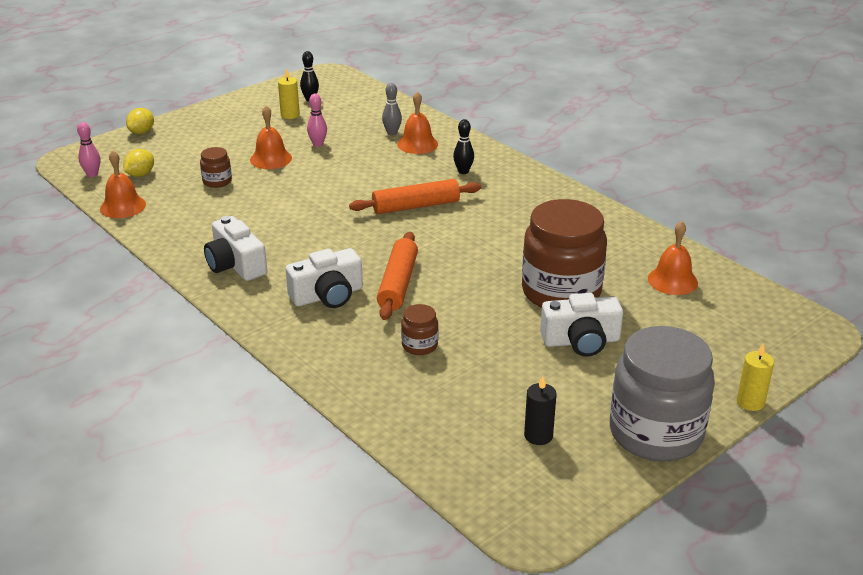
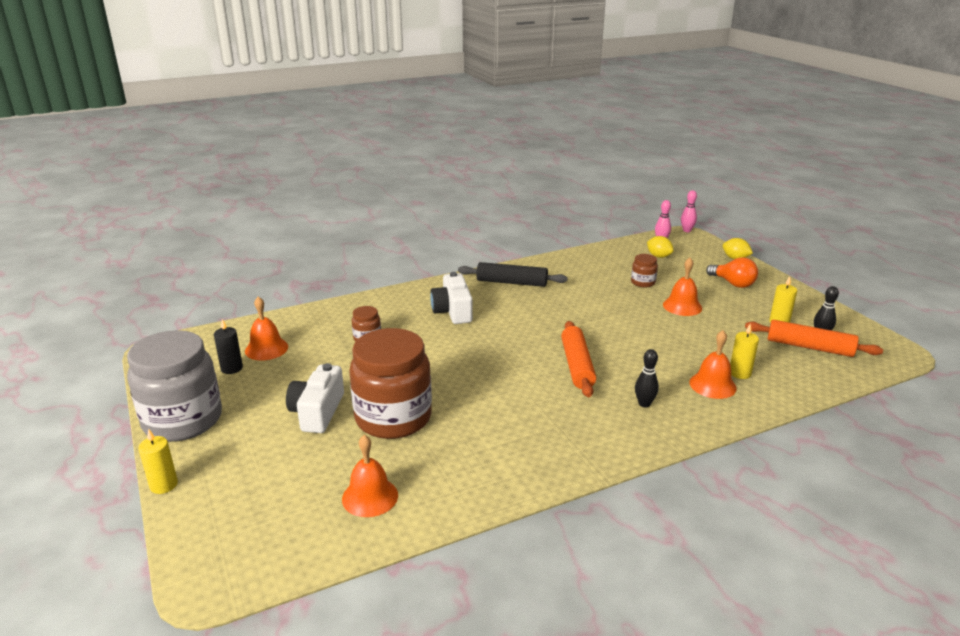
camera: 105 degrees right, 5 degrees down
orange bell [100,151,146,218] -> orange bell moved to [245,297,288,361]
white camera [204,216,267,281] -> black rolling pin [458,262,568,287]
pink bowling pin [307,94,327,147] -> pink bowling pin moved to [681,190,697,232]
orange rolling pin [377,232,418,320] -> orange rolling pin moved to [745,320,883,357]
grey bowling pin [382,83,402,136] -> yellow candle [730,324,759,379]
none -> orange light bulb [706,257,758,288]

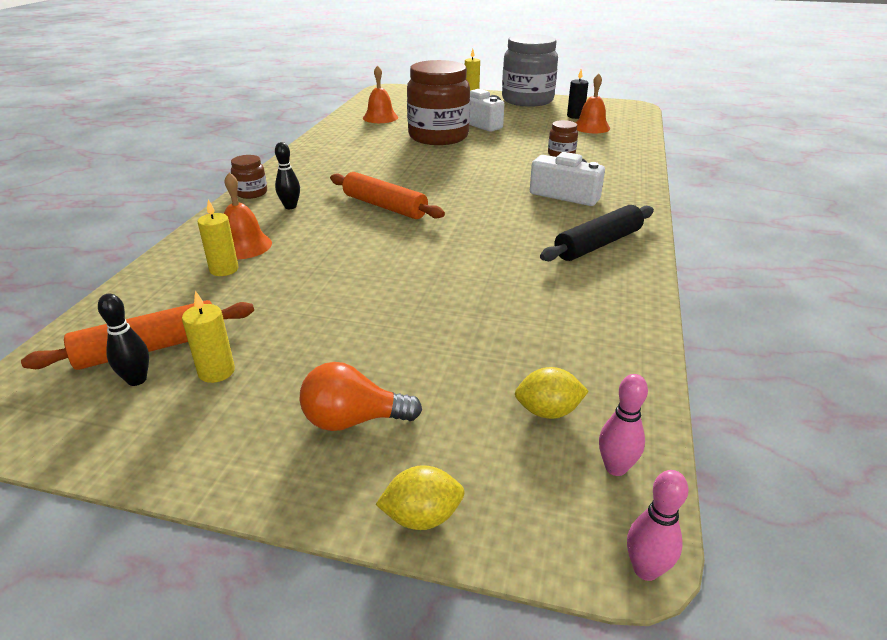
camera: 130 degrees right, 5 degrees up
brown jar [631,254,658,287] -> brown jar moved to [231,155,267,199]
orange bell [663,258,702,316] -> none

